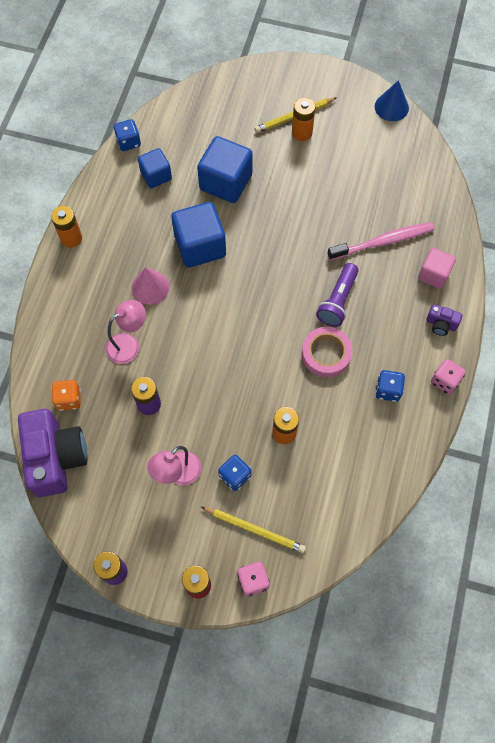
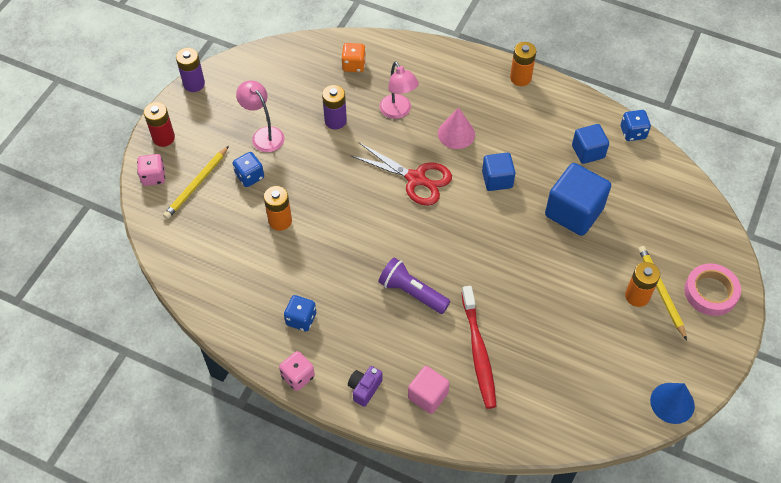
camera: 100 degrees right, 10 degrees down
purple camera [18,409,88,497] -> none
blue cube [171,202,226,268] -> blue cube [482,153,516,191], size x0.60
pink tape [302,327,353,377] -> pink tape moved to [684,263,741,316]
pink toothbrush [328,222,435,260] -> red toothbrush [462,286,497,409]
none -> red scissors [350,143,452,206]

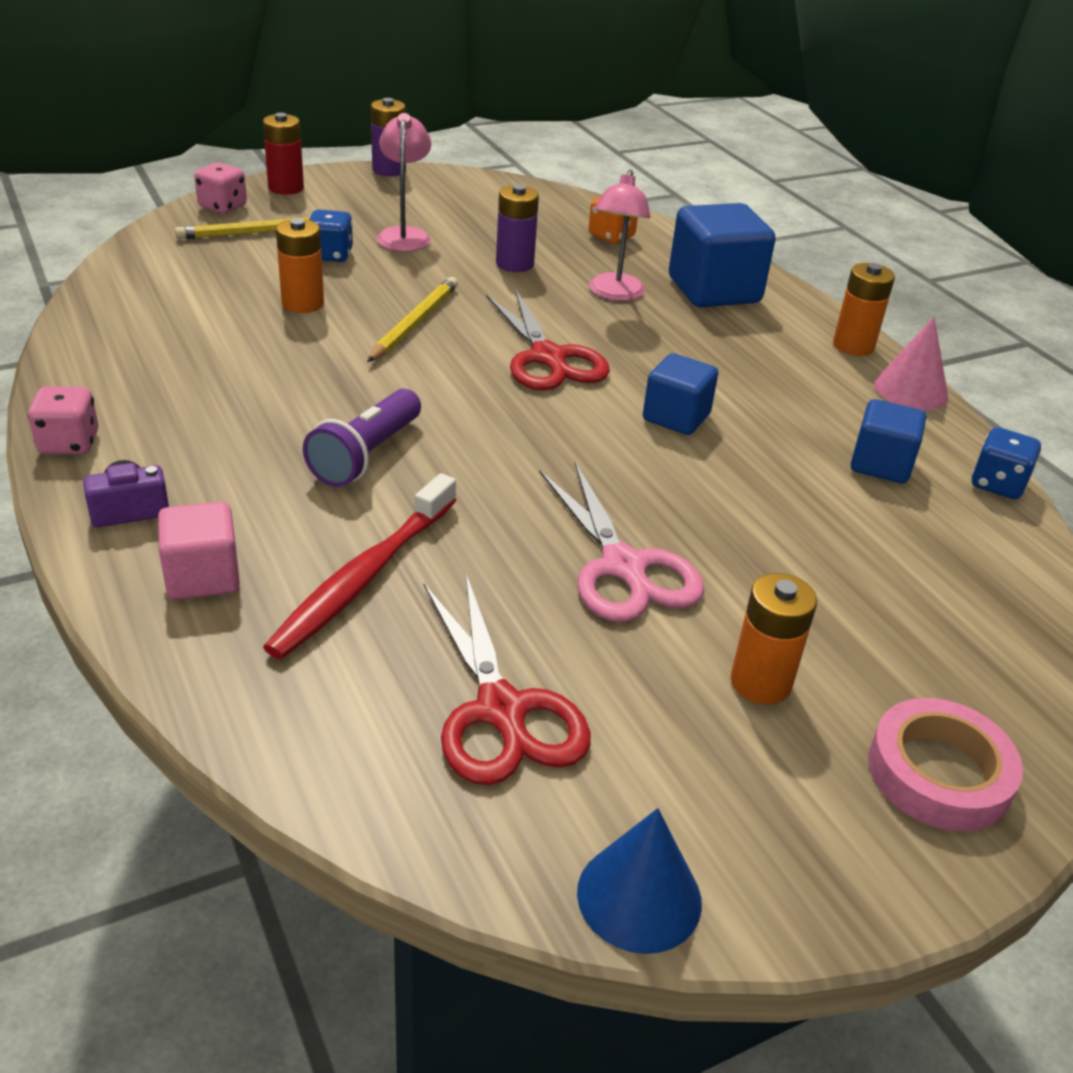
camera: 35 degrees right, 20 degrees down
blue dice [284,295,316,331] -> none
purple flashlight [378,257,451,314] -> purple flashlight turned 135 degrees counterclockwise [303,389,421,487]
pink cone [438,108,475,149] -> pink cone moved to [874,317,948,411]
blue cube [545,163,611,236] -> blue cube moved to [669,203,776,307]
yellow pencil [638,246,687,340] -> yellow pencil moved to [367,277,458,362]
none -> red scissors [424,574,591,785]
none -> pink scissors [539,462,704,622]

